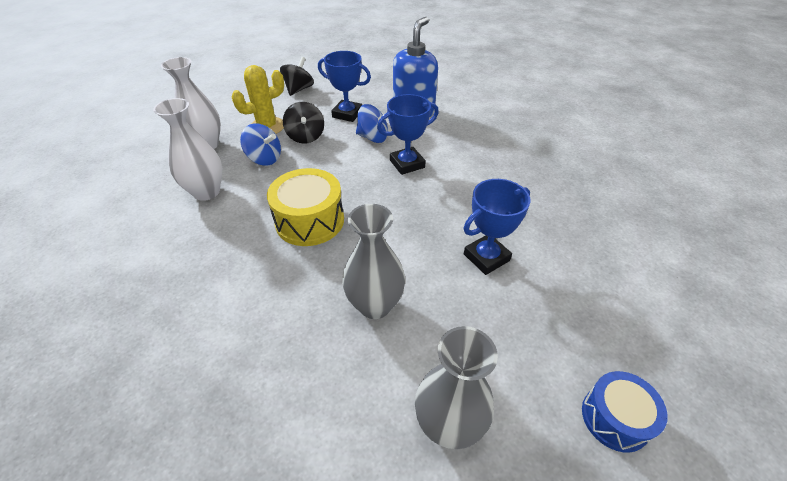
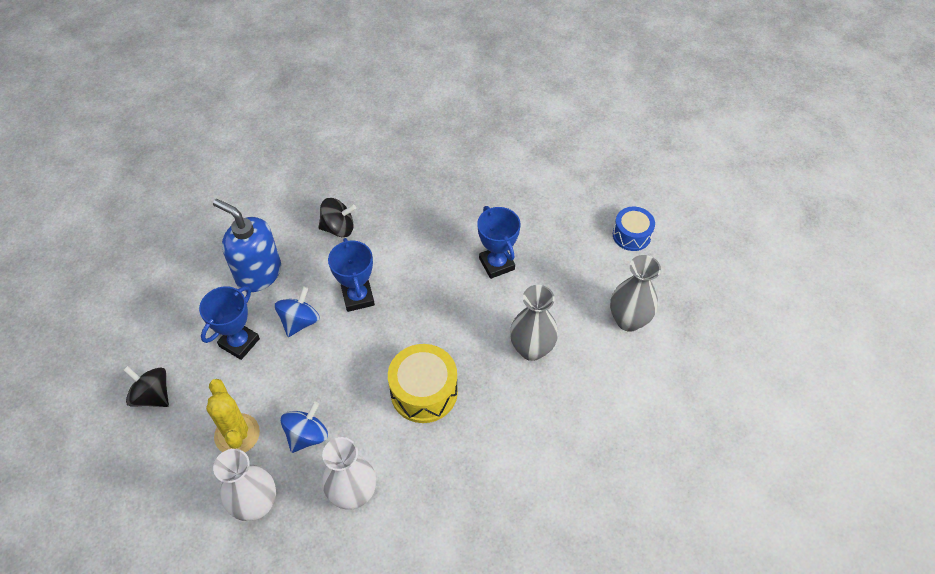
camera: 80 degrees left, 10 degrees up
black spinning top [283,102,324,144] -> black spinning top moved to [319,198,356,237]

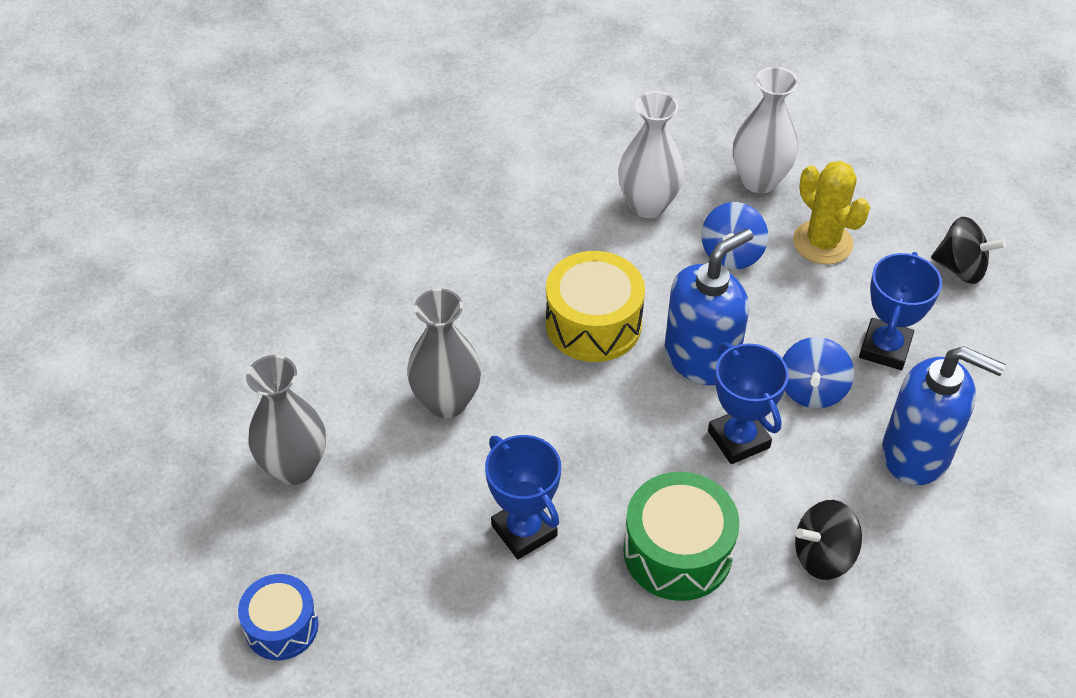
camera: 170 degrees right, 5 degrees down
none -> green drum [623,472,740,601]
none -> blue soap dispenser [665,229,753,385]

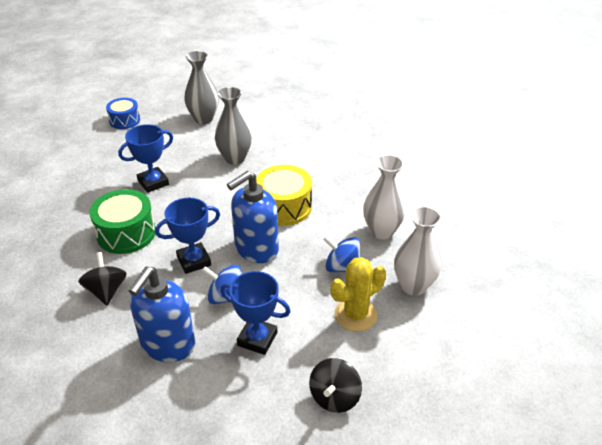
camera: 90 degrees right, 10 degrees down
blue soap dispenser [665,229,753,385] -> blue soap dispenser turned 90 degrees clockwise [227,171,279,263]

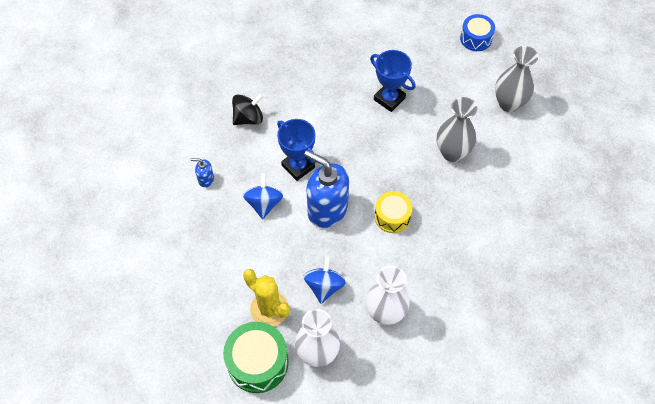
camera: 75 degrees right, 20 degrees up
green drum [89,189,155,254] -> green drum moved to [223,322,288,393]
blue soap dispenser [129,267,195,362] -> blue soap dispenser [190,158,214,188], size x0.43
blue trophy [220,271,291,355] -> none
yellow drum [256,165,312,226] -> yellow drum [375,191,412,233], size x0.65
black spinning top [309,358,362,413] -> none

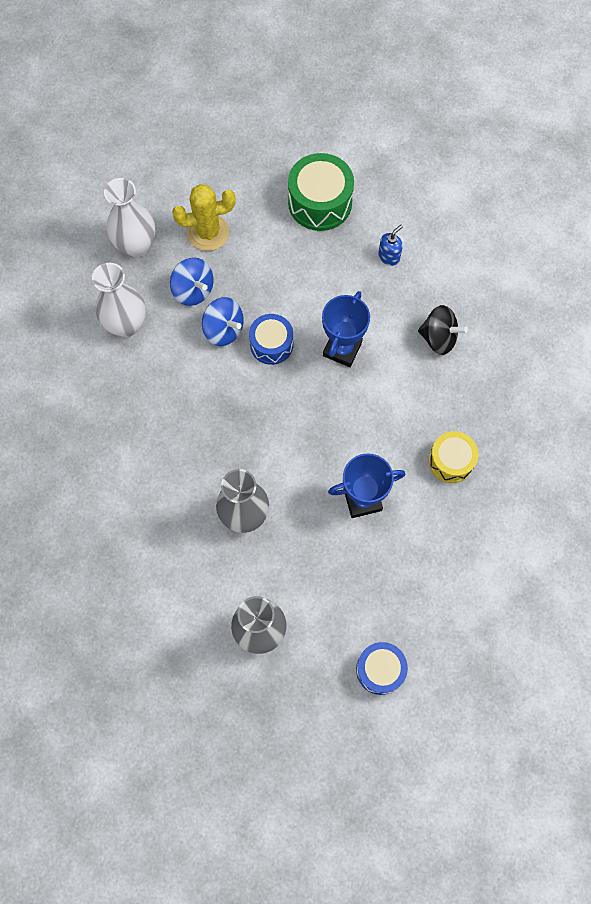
camera: 125 degrees right, 10 degrees up
green drum [223,322,288,393] -> green drum moved to [288,153,354,231]
black spinning top [232,93,263,125] -> black spinning top turned 75 degrees counterclockwise [418,305,468,355]
blue spinning top [243,173,283,219] -> blue spinning top moved to [202,297,244,346]
blue trophy [277,119,316,181] -> blue trophy turned 60 degrees counterclockwise [322,291,370,367]
blue soap dispenser [304,150,349,228] -> blue drum [249,314,293,365]
yellow drum [375,191,412,233] -> yellow drum moved to [429,431,479,483]

